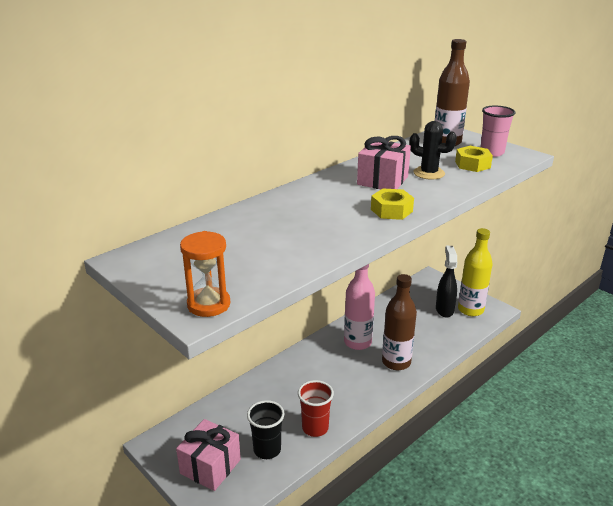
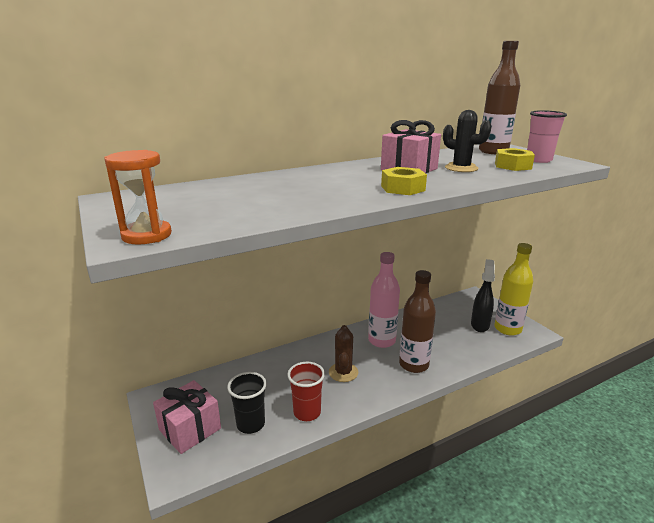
camera: 15 degrees right, 5 degrees down
none -> brown cactus [329,325,358,382]

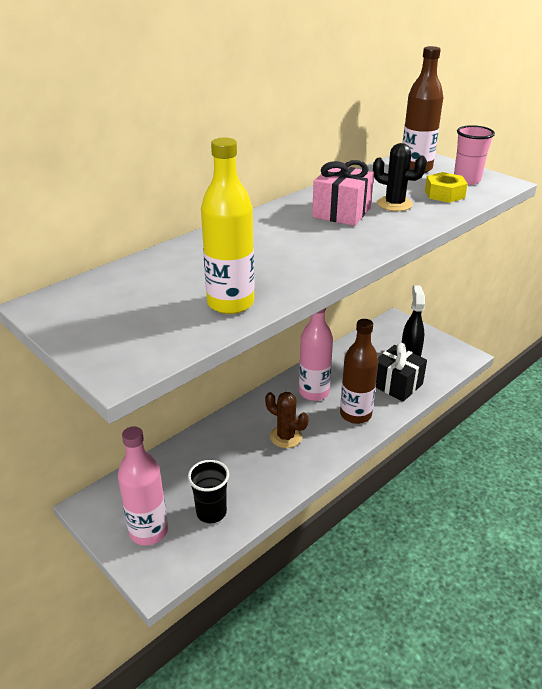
camera: 15 degrees left, 10 degrees up
orange hourglass [104,150,172,244] -> none
pink gift [153,380,221,454] -> pink bottle [118,426,168,546]
red cup [287,362,325,421] -> none
brown cactus [329,325,358,382] -> brown cactus turned 45 degrees counterclockwise [265,392,309,448]
yellow nut [381,167,427,195] -> none
yellow bottle [494,243,533,336] -> yellow bottle moved to [201,138,255,314]
none -> black gift [376,343,427,402]

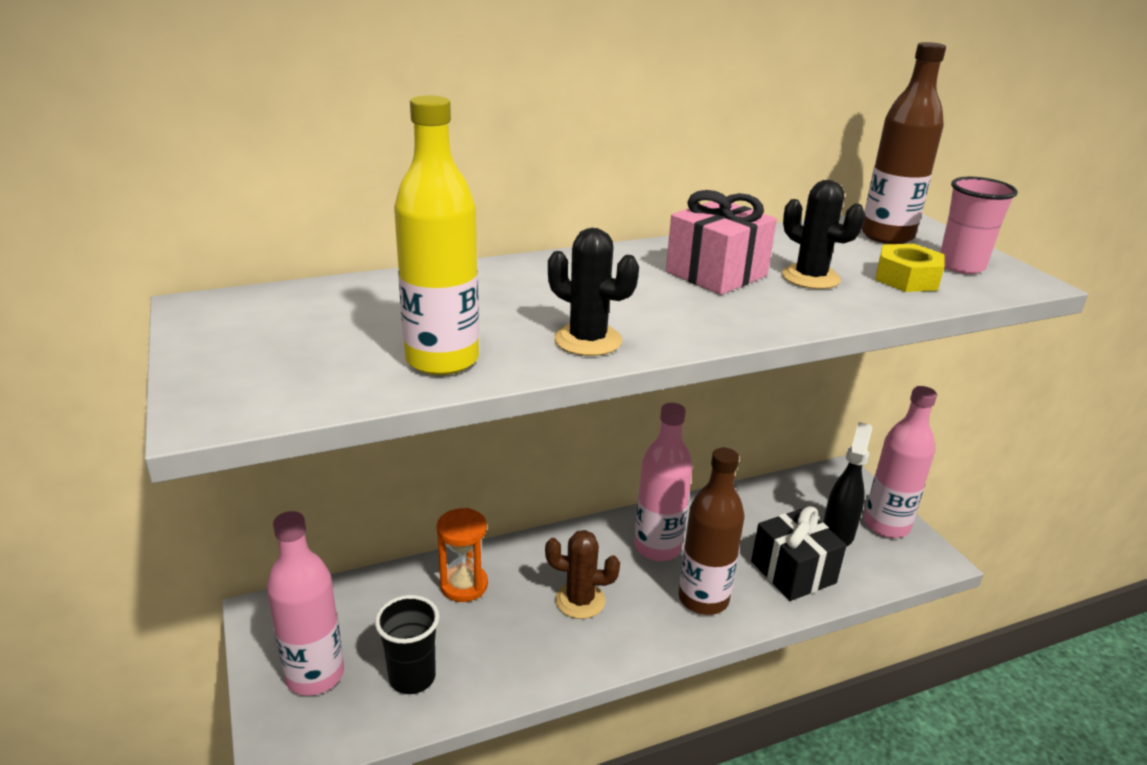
camera: 20 degrees right, 5 degrees down
brown cactus [265,392,309,448] -> brown cactus turned 45 degrees counterclockwise [545,530,620,619]
none -> orange hourglass [437,508,488,602]
none -> black cactus [548,228,639,356]
none -> pink bottle [864,386,937,538]

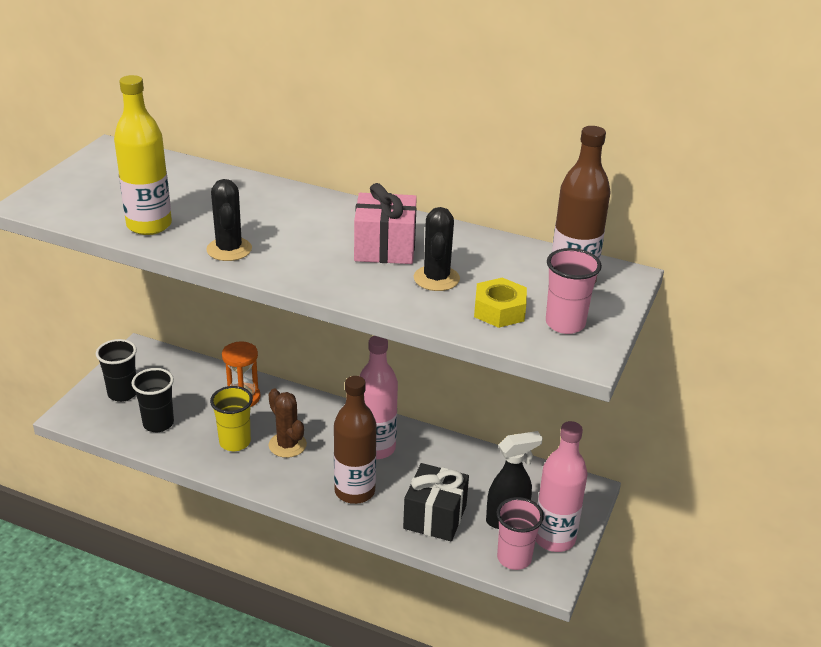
camera: 45 degrees right, 5 degrees up
pink bottle [267,511,344,696] -> black cup [96,339,137,402]
none -> yellow cup [210,386,253,451]
none -> pink cup [497,497,544,570]

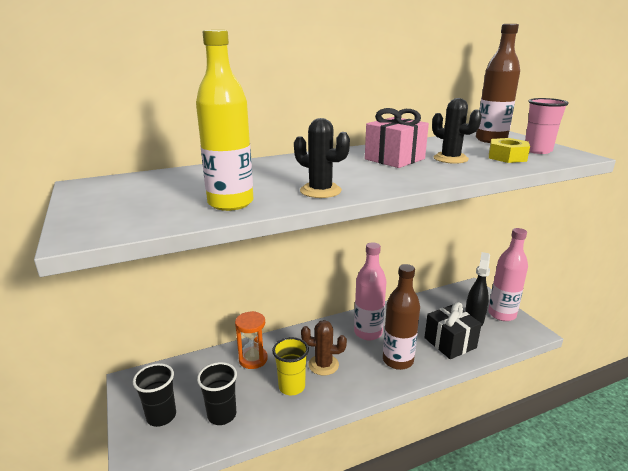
camera: 45 degrees left, 10 degrees down
pink cup [497,497,544,570] -> none

